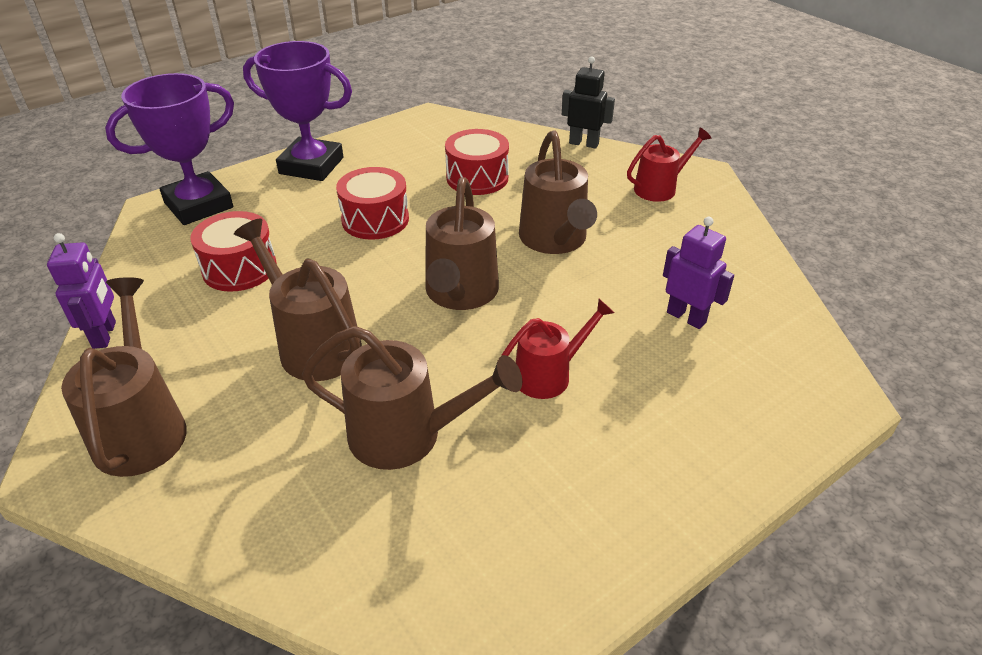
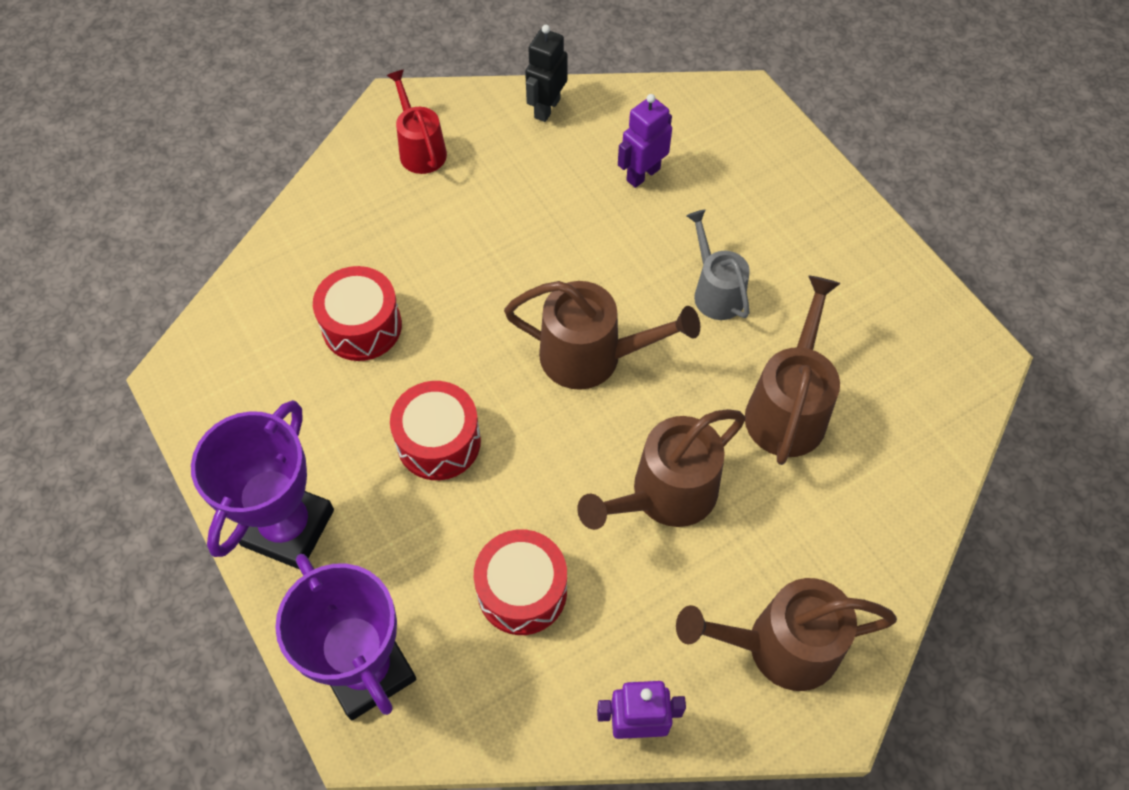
camera: 85 degrees left, 20 degrees up
red watering can [501,299,614,399] -> grey watering can [686,210,750,320]
brown watering can [519,130,597,254] -> none
black robot [562,56,615,149] -> black robot moved to [525,25,568,122]

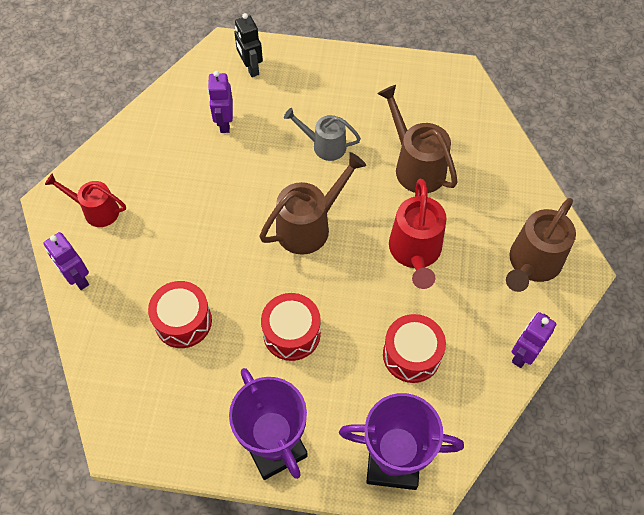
camera: 50 degrees left, 0 degrees up
black robot [525,25,568,122] -> black robot moved to [234,13,263,77]
brown watering can [577,409,746,530] -> red watering can [389,179,447,289]
none -> purple robot [43,232,89,290]

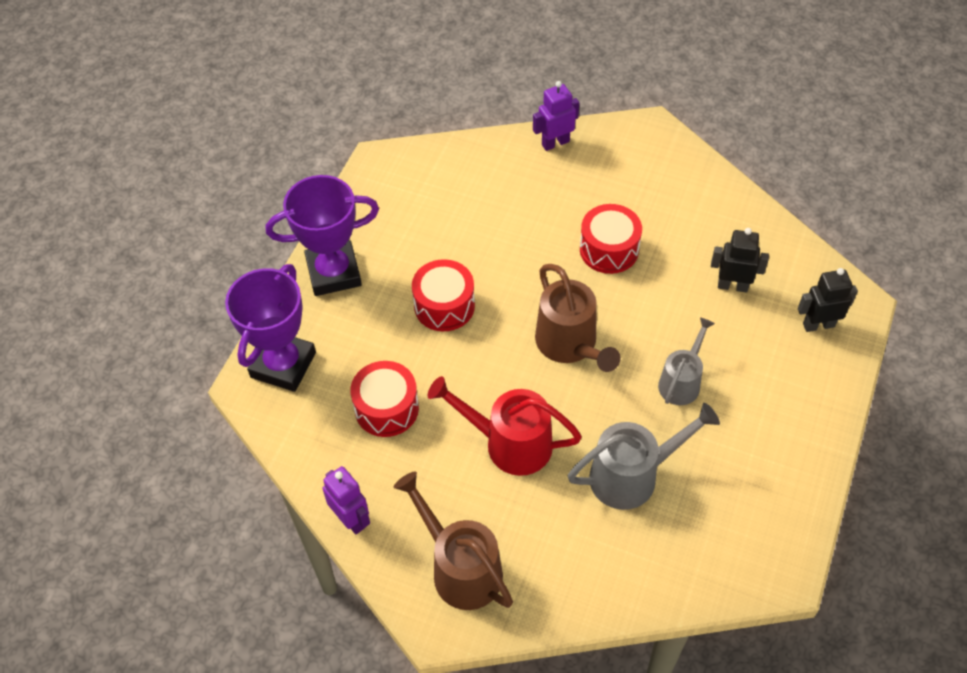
camera: 105 degrees right, 5 degrees down
red watering can [45,173,126,227] -> none
red drum [148,281,212,348] -> red drum moved to [580,204,642,274]
purple robot [208,71,233,133] -> black robot [711,228,769,293]
brown watering can [377,85,458,193] -> grey watering can [568,403,720,510]

